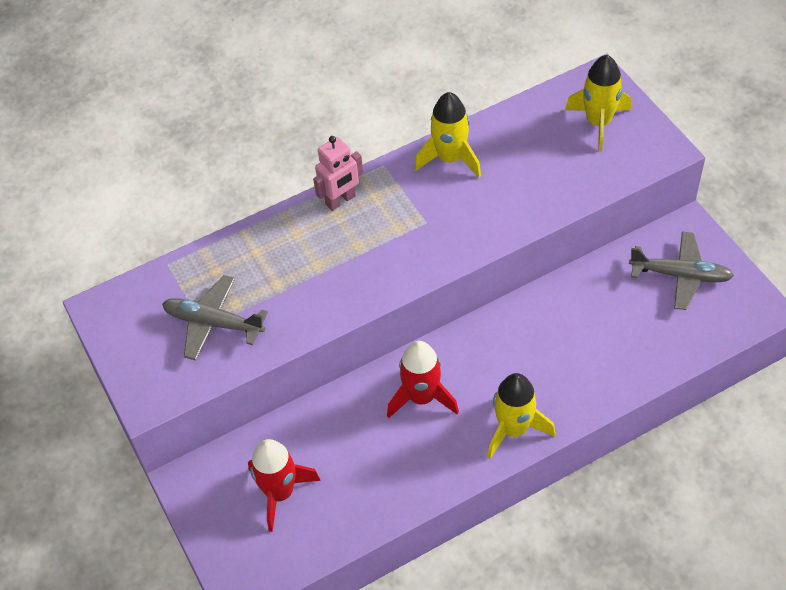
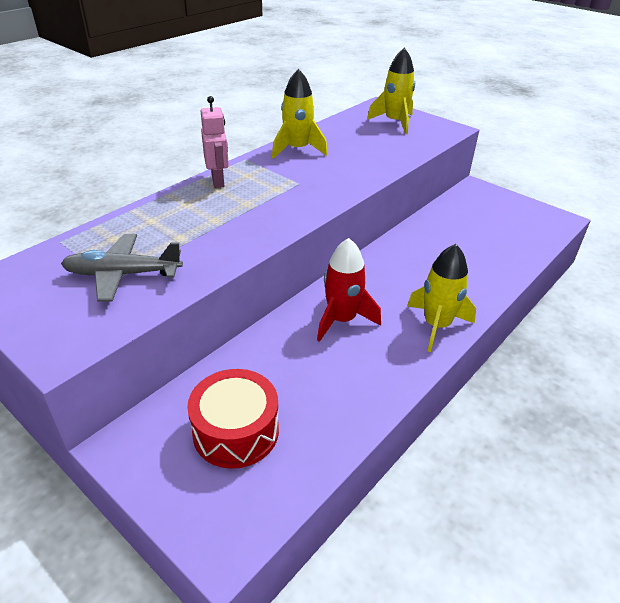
camera: 25 degrees left, 15 degrees down
red rocket [248,439,321,532] -> red drum [187,369,279,469]
pink robot [313,136,363,211] -> pink robot turned 45 degrees counterclockwise [200,96,229,188]
grey plane [629,231,734,310] -> none

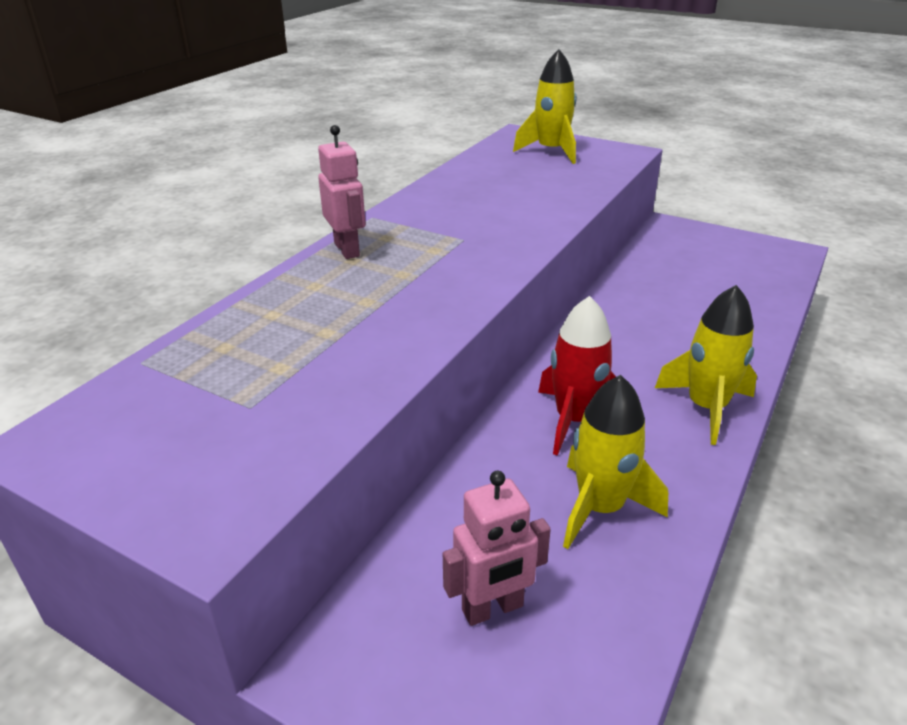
camera: 10 degrees left, 5 degrees down
grey plane [61,234,183,302] -> none
red drum [187,369,279,469] -> pink robot [443,471,551,626]
yellow rocket [272,69,328,159] -> yellow rocket moved to [563,375,668,549]

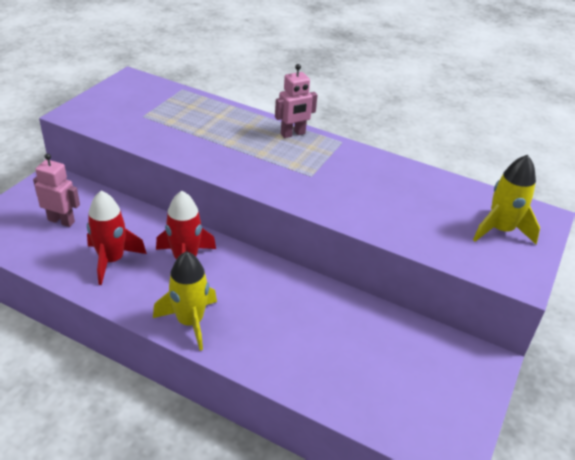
camera: 85 degrees right, 5 degrees up
pink robot [443,471,551,626] -> pink robot turned 135 degrees clockwise [33,153,80,227]
yellow rocket [563,375,668,549] -> red rocket [87,191,147,285]

